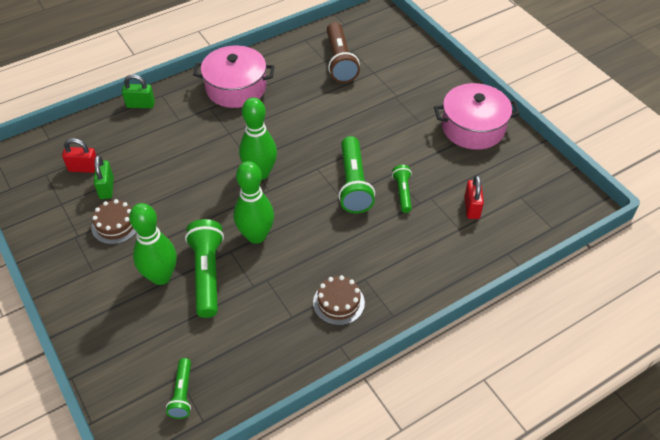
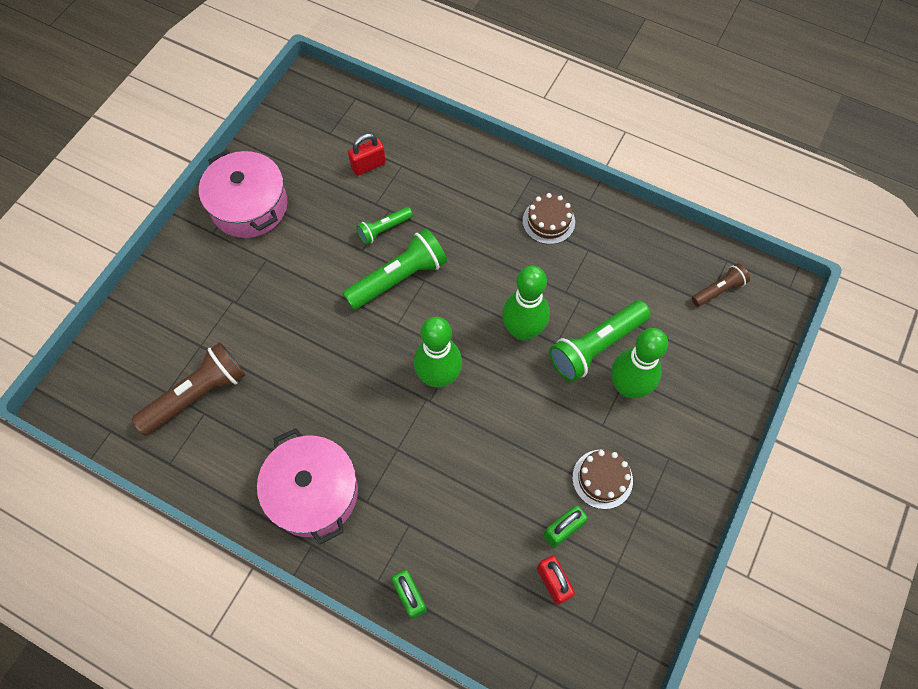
camera: 120 degrees left, 15 degrees up
green flashlight [166,358,191,419] -> brown flashlight [692,264,750,307]

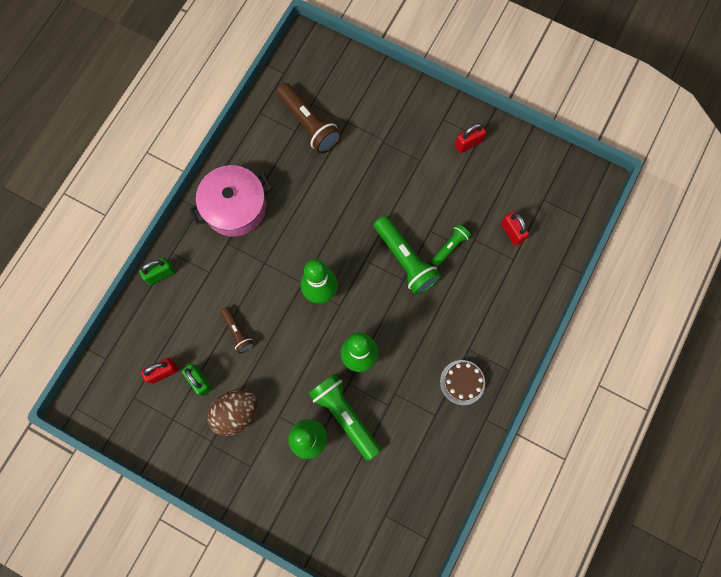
camera: 90 degrees right, 10 degrees up
pink pot [199,150,287,238] -> red padlock [455,123,486,153]
green flashlight [356,207,413,245] -> green flashlight turned 75 degrees clockwise [431,224,471,267]
brown cake [572,450,633,509] -> brown egg [207,389,258,436]
brown flashlight [692,264,750,307] -> brown flashlight moved to [221,307,254,353]

